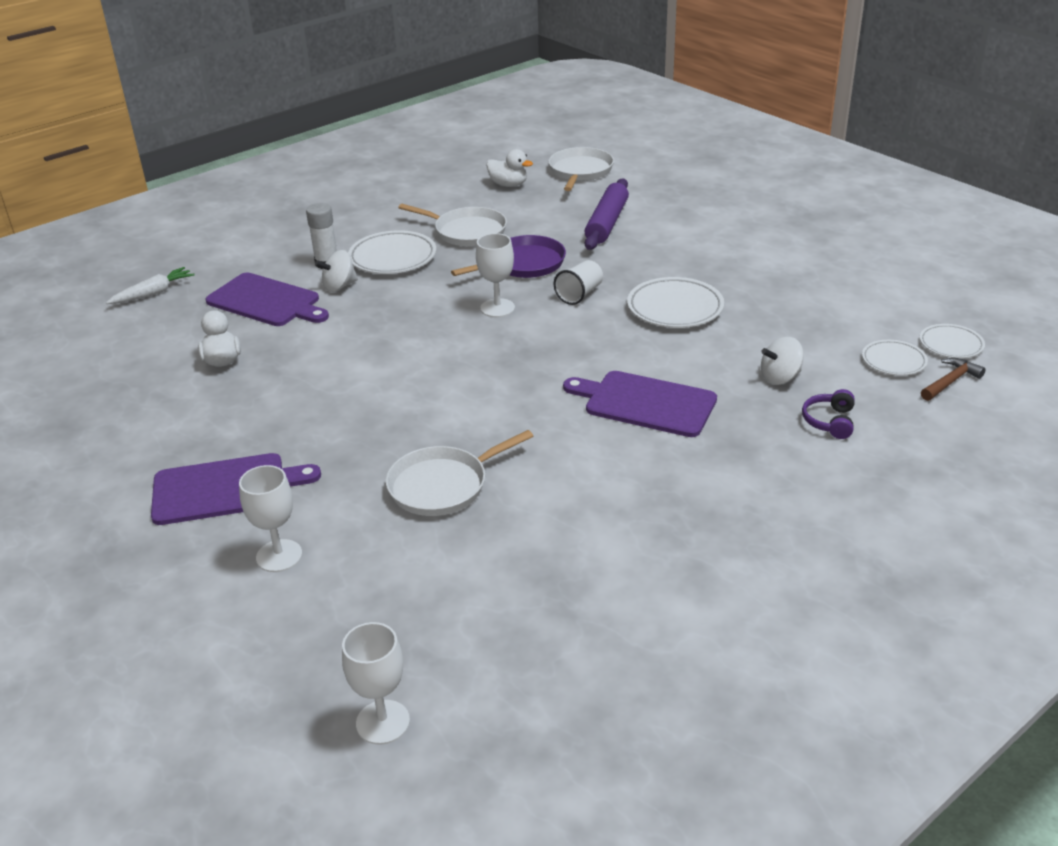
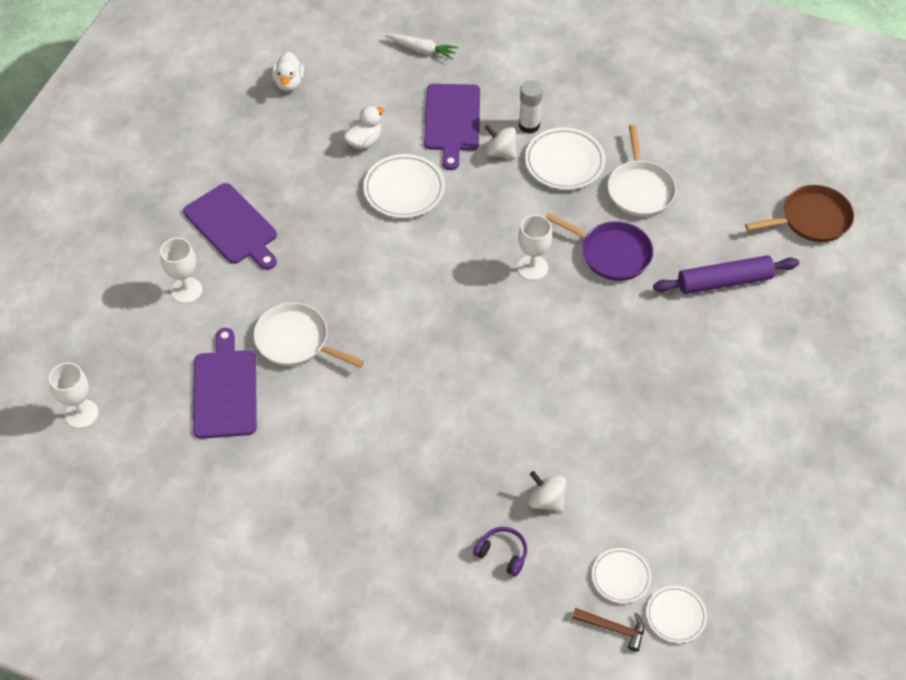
camera: 60 degrees right, 20 degrees up
white duck [486,149,533,187] -> white duck moved to [272,52,304,91]
white pan [548,147,614,191] -> brown pan [745,185,854,242]
white cup [554,260,603,305] -> none
purple cutting board [563,371,717,437] -> purple cutting board moved to [193,328,257,439]
white plate [627,277,724,328] -> white plate moved to [363,154,445,218]
purple headphones [802,389,855,439] -> purple headphones turned 45 degrees clockwise [473,527,527,577]

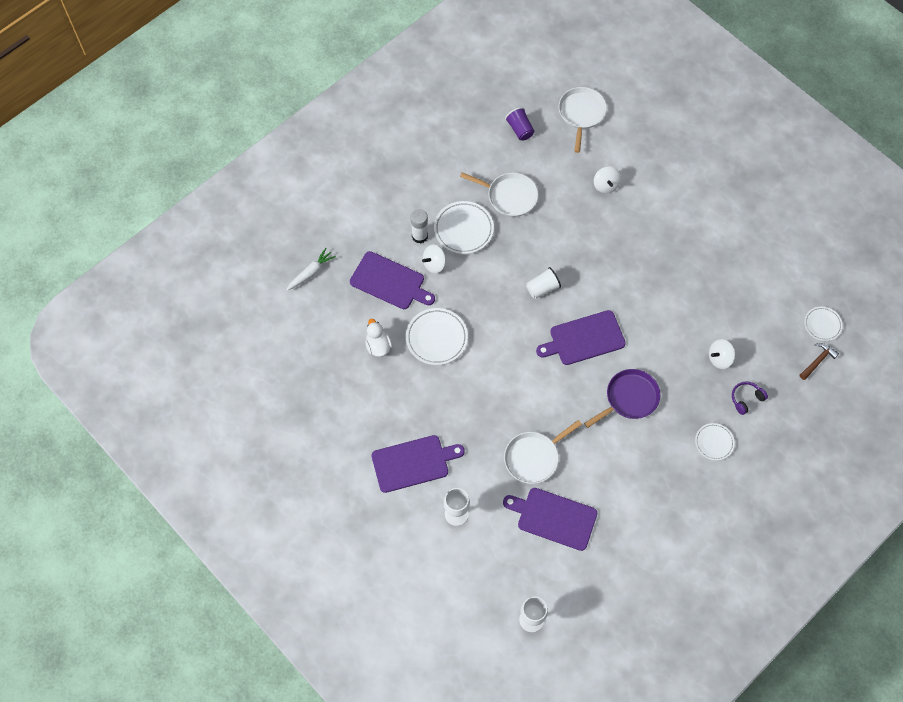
camera: 65 degrees left, 10 degrees up
white duck [272,52,304,91] -> none
white goblet [518,215,552,280] -> white cup [526,267,561,299]
purple pan [545,213,653,281] -> purple pan moved to [584,369,660,428]
white plate [592,548,651,603] -> white plate moved to [695,423,735,461]
purple rolling pin [653,255,799,294] -> white spinning top [594,166,621,193]
brown pan [745,185,854,242] -> white pan [559,87,607,153]
none -> purple cup [505,107,534,140]
none -> purple cutting board [536,310,626,365]

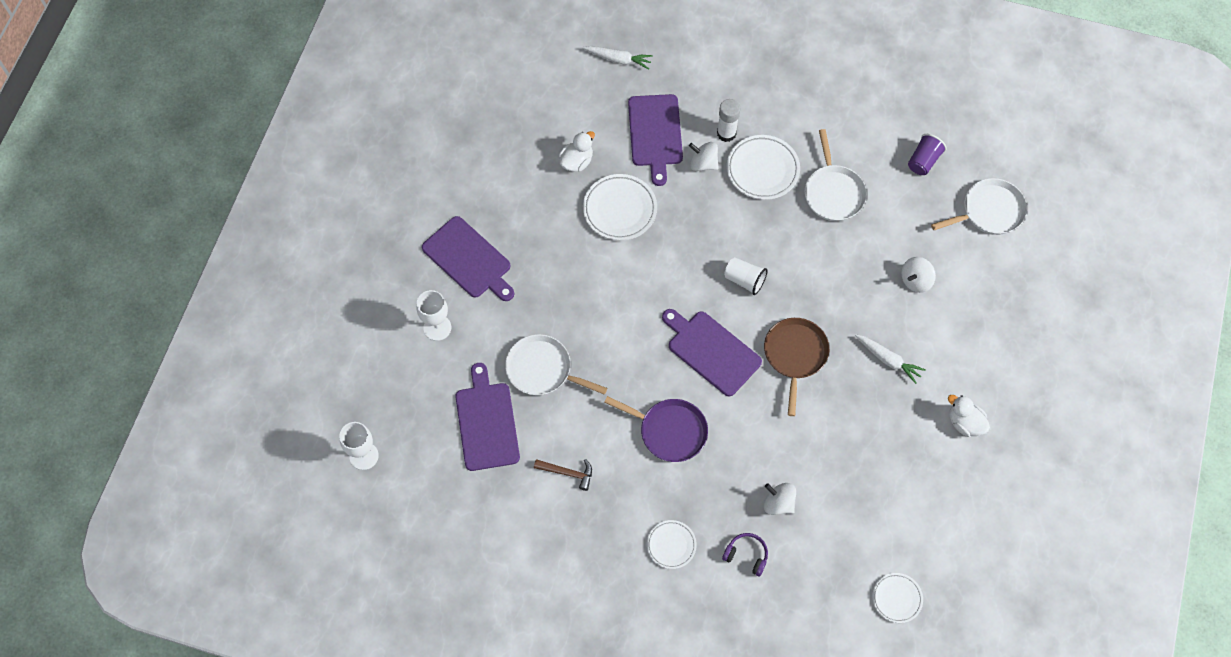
camera: 60 degrees right, 0 degrees up
brown hammer [800,343,839,380] -> brown hammer moved to [534,459,592,491]
none -> brown pan [764,318,829,416]
none -> white carrot [855,334,925,384]
none -> white duck [948,395,990,437]

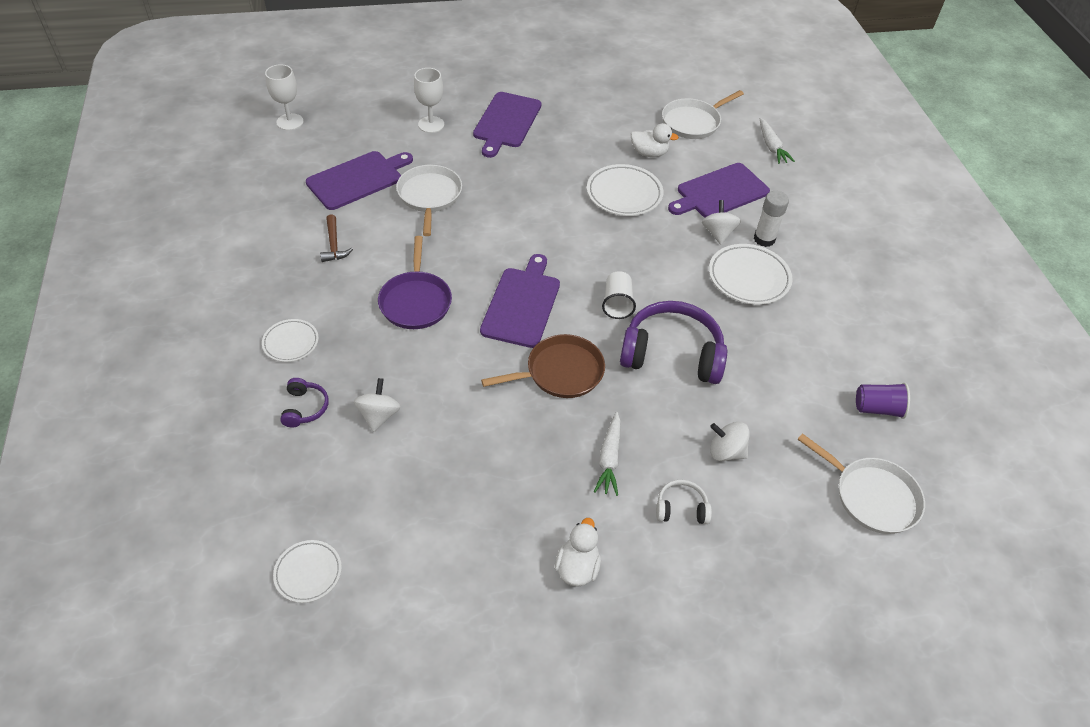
camera: 60 degrees right, 15 degrees down
white pan [804,129,867,221] -> white pan moved to [662,90,744,139]
none -> purple headphones [620,301,727,384]
none -> white headphones [656,480,712,524]

